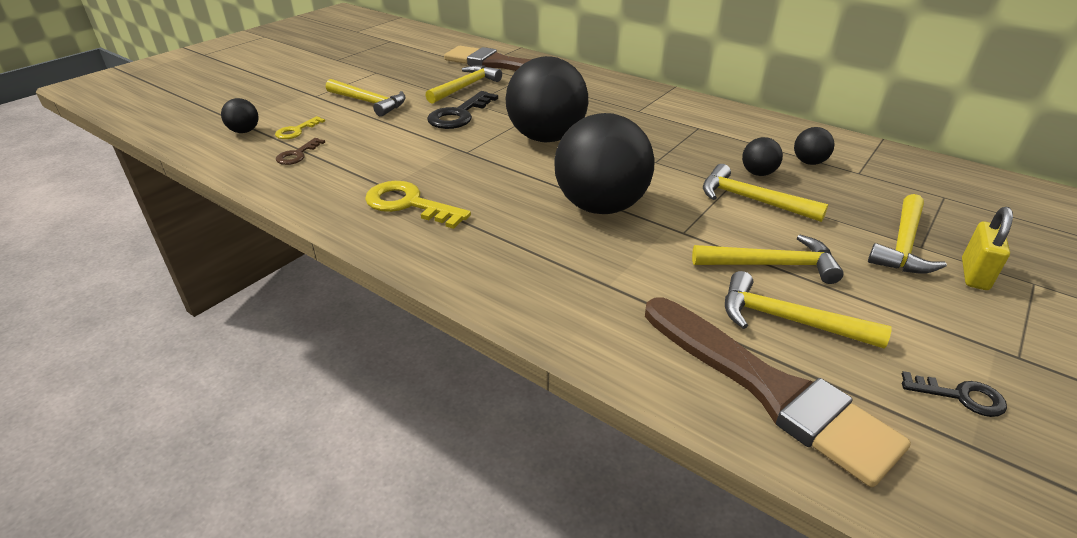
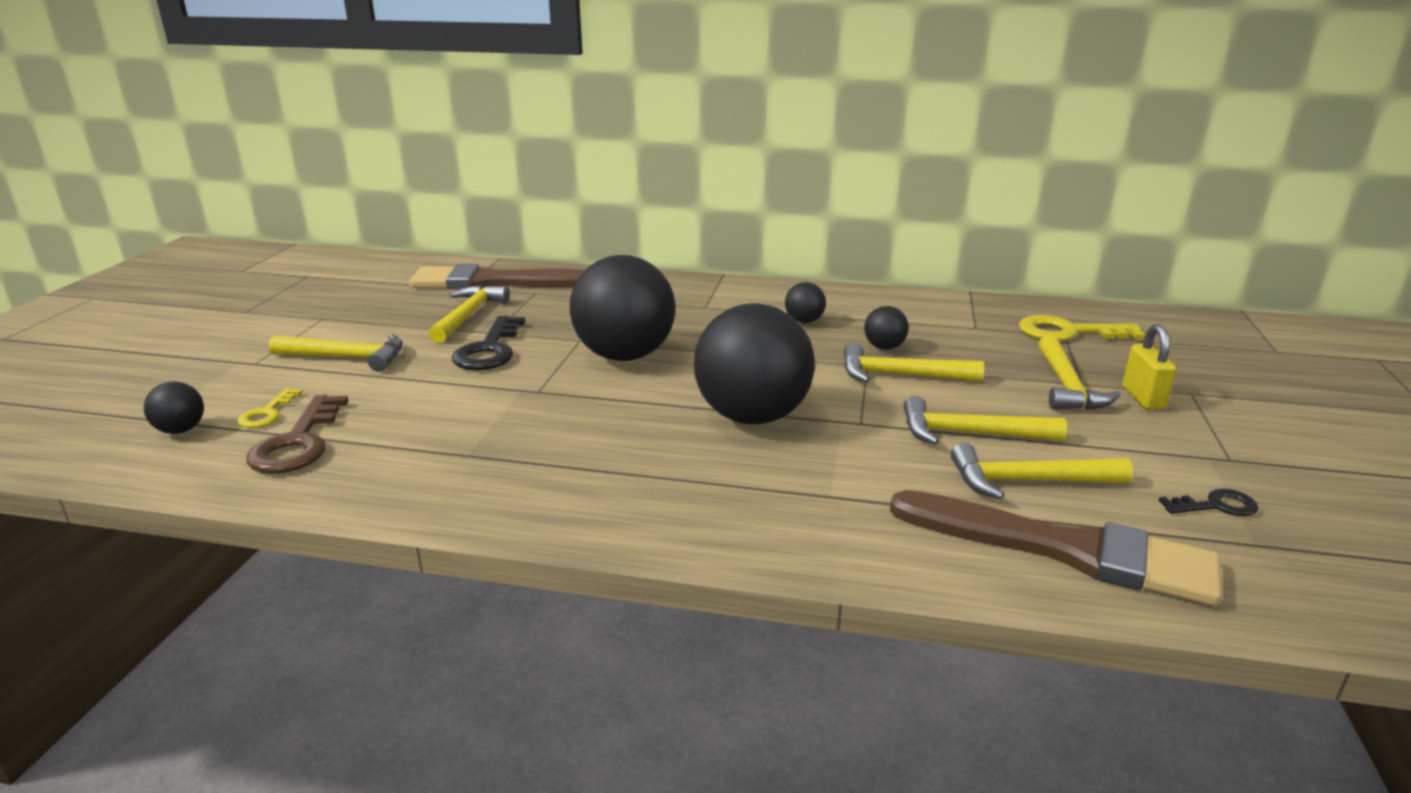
camera: 25 degrees left, 10 degrees down
brown key [276,138,325,165] -> brown key [246,395,349,474], size x1.78
yellow key [365,181,471,229] -> yellow key moved to [1019,315,1145,341]
yellow hammer [692,235,844,284] -> yellow hammer turned 150 degrees counterclockwise [903,396,1067,445]
black ball [794,127,834,165] -> black ball moved to [785,282,826,323]

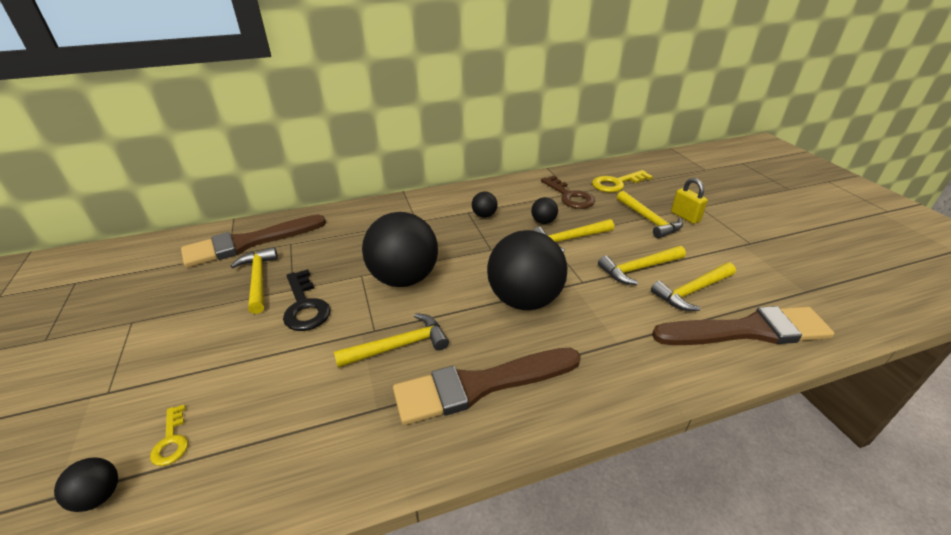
camera: 30 degrees left, 10 degrees up
brown key [246,395,349,474] -> brown key moved to [541,176,595,209]
yellow hammer [269,334,403,372] -> yellow hammer moved to [334,313,449,368]
black key [1159,489,1259,516] -> none
none -> brown brush [393,348,581,425]

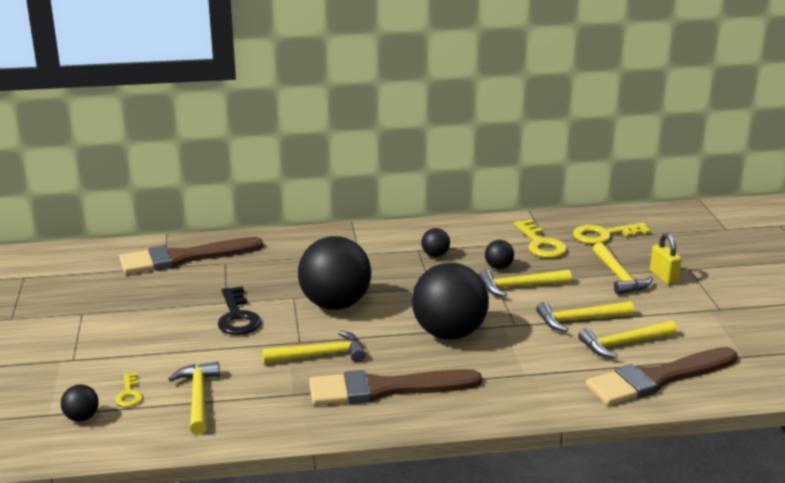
camera: 10 degrees right, 10 degrees down
yellow hammer [231,247,278,314] -> yellow hammer moved to [169,362,220,435]
brown key [541,176,595,209] -> yellow key [514,219,567,258]
brown brush [652,306,835,345] -> brown brush turned 150 degrees clockwise [586,347,737,405]

